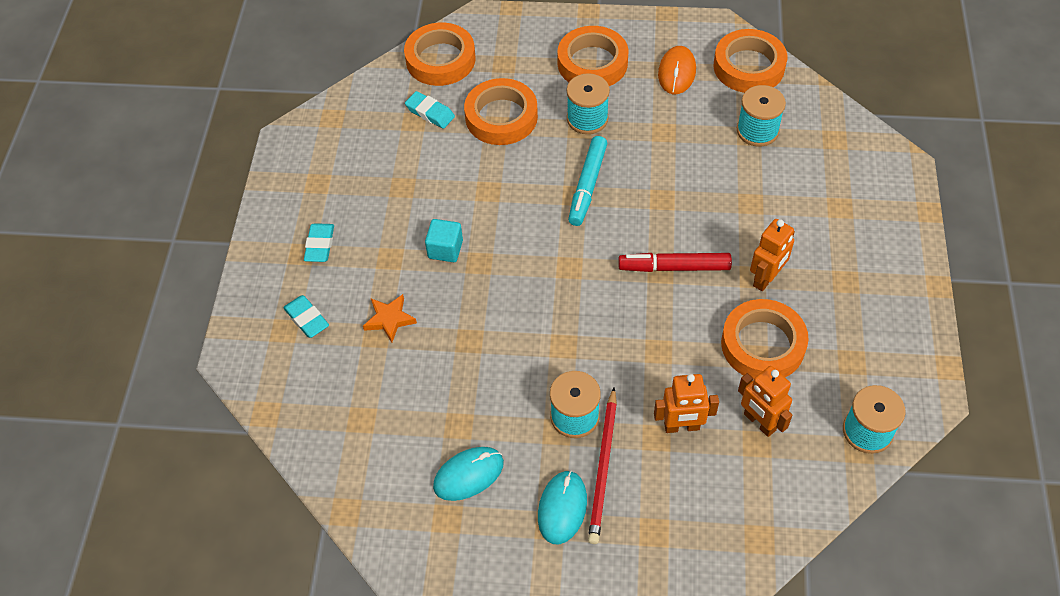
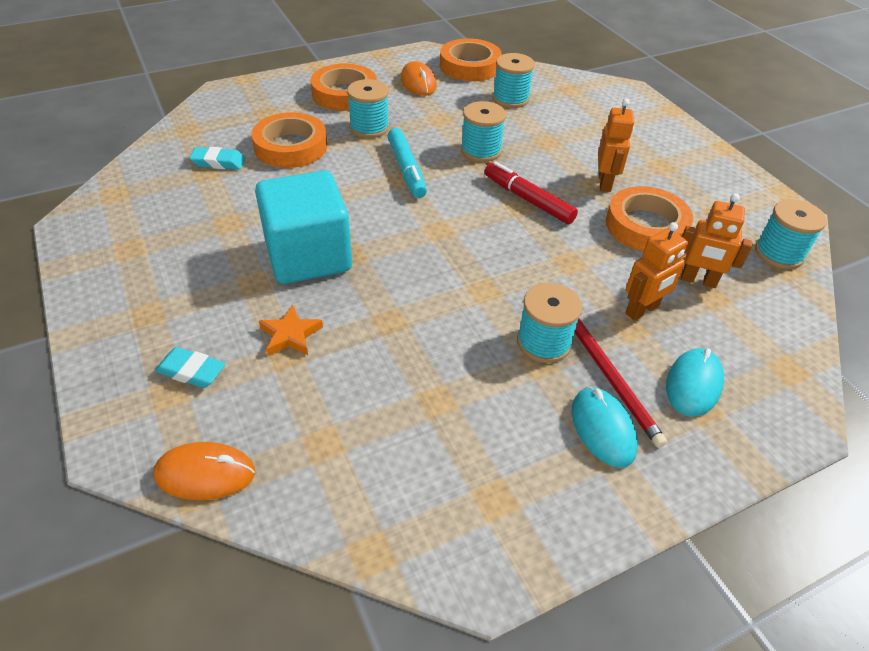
camera: 35 degrees left, 10 degrees down
turquoise eraser [304,223,334,262] -> none
orange tape [404,22,475,86] -> none
turquoise cube [425,219,463,262] -> turquoise cube [255,170,352,284], size x2.23
turquoise mouse [433,447,504,501] -> turquoise mouse moved to [666,348,724,417]
red marker [618,253,732,272] -> red marker turned 75 degrees clockwise [484,161,578,224]
none -> orange mouse [153,442,255,500]
none -> turquoise spool [461,101,506,162]

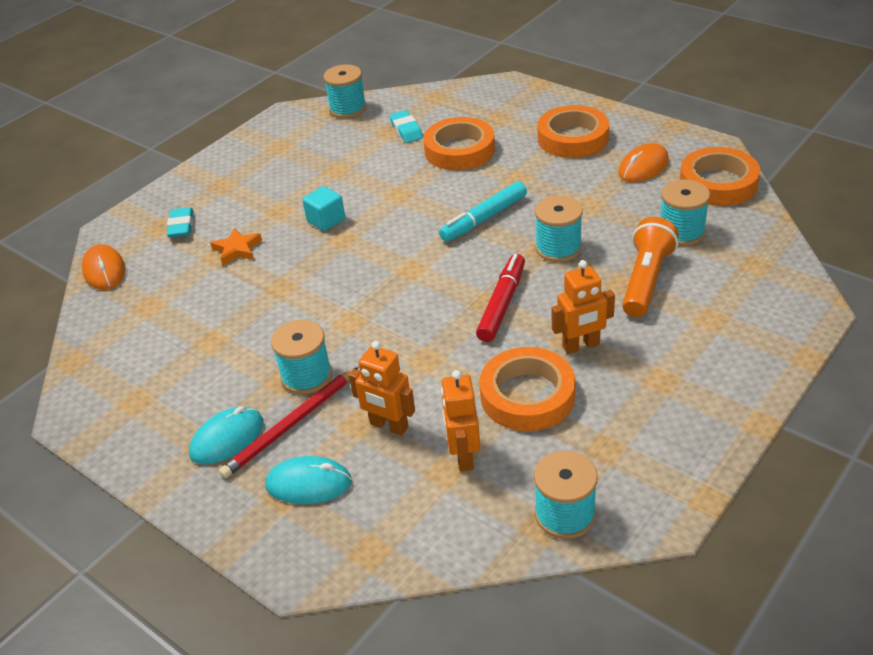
camera: 70 degrees right, 5 degrees down
turquoise cube [255,170,352,284] -> turquoise cube [302,186,345,231], size x0.45
turquoise spool [347,79,389,138] -> turquoise spool moved to [323,64,366,119]
none -> orange flashlight [622,217,679,317]

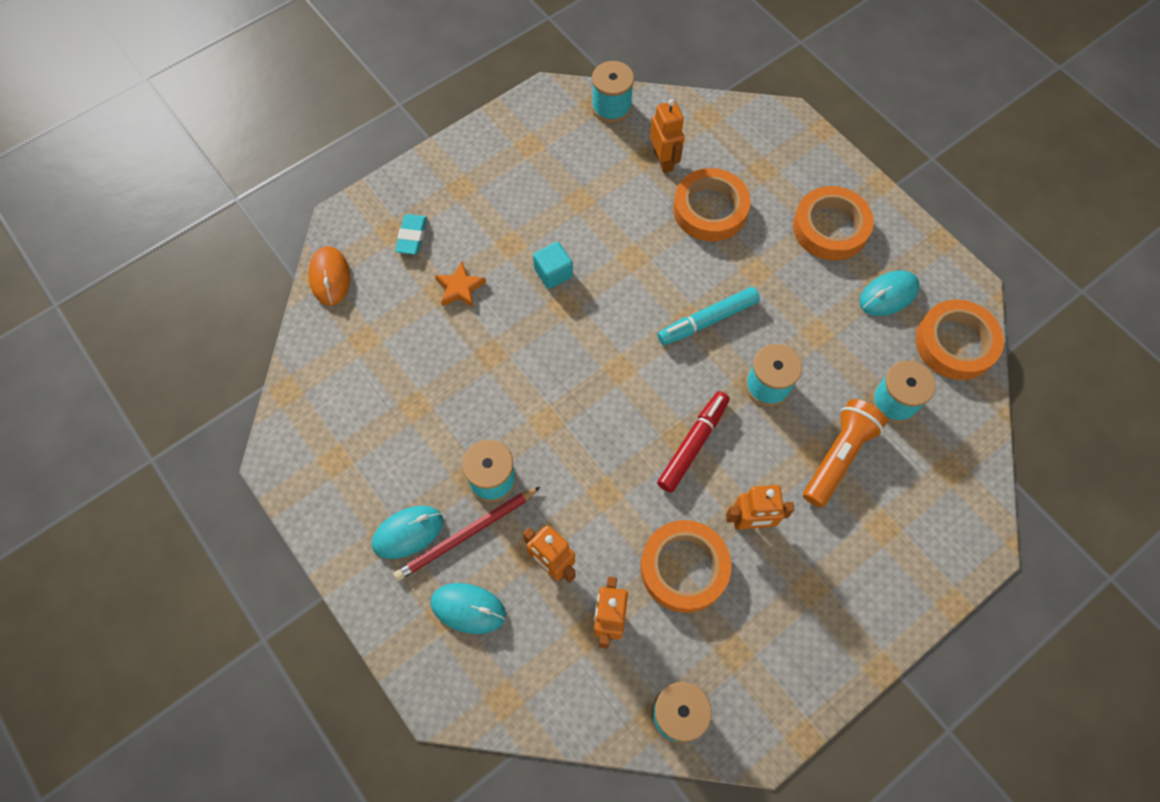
camera: 10 degrees right, 25 degrees up
turquoise eraser [389,110,423,143] -> orange robot [650,99,685,173]
orange mouse [619,143,669,182] -> turquoise mouse [860,270,920,316]

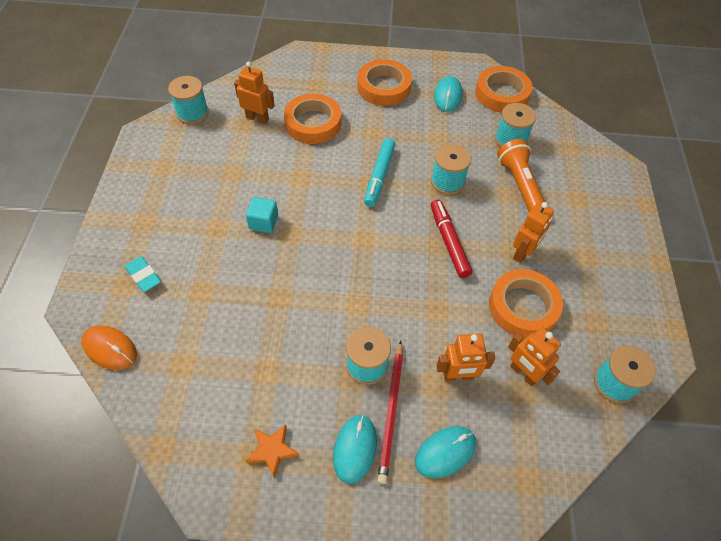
camera: 50 degrees left, 10 degrees down
orange star [435,262,486,307] -> orange star moved to [245,425,299,478]

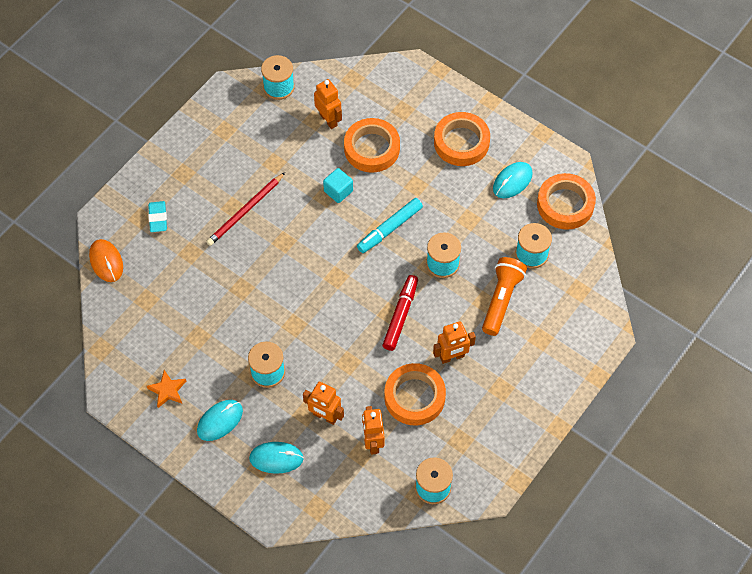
camera: 35 degrees right, 5 degrees up
turquoise cube [246,197,278,233] -> turquoise cube moved to [323,168,353,203]
red pencil [377,340,403,484] -> red pencil moved to [206,173,285,246]

